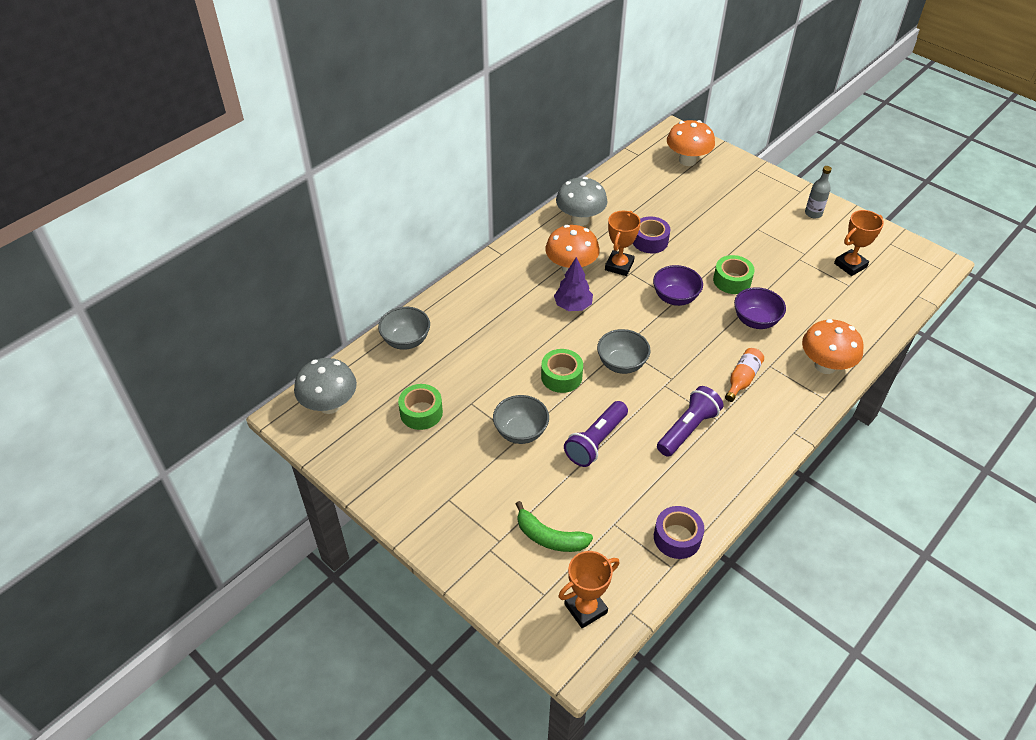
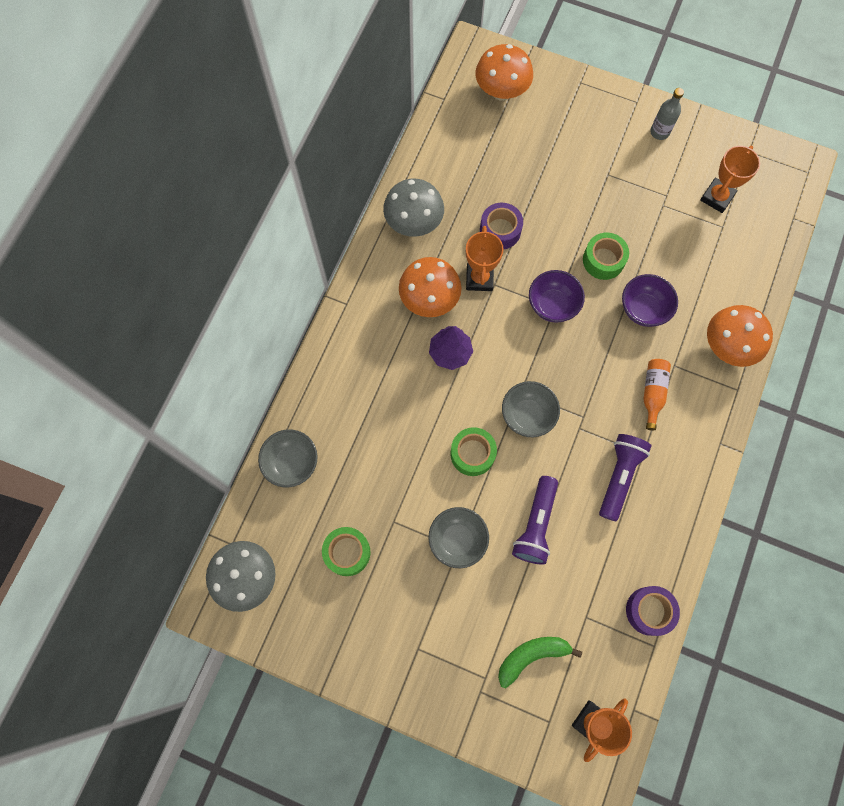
camera: 20 degrees left, 25 degrees up
green banana [516,501,593,552] -> green banana turned 150 degrees clockwise [498,637,582,688]

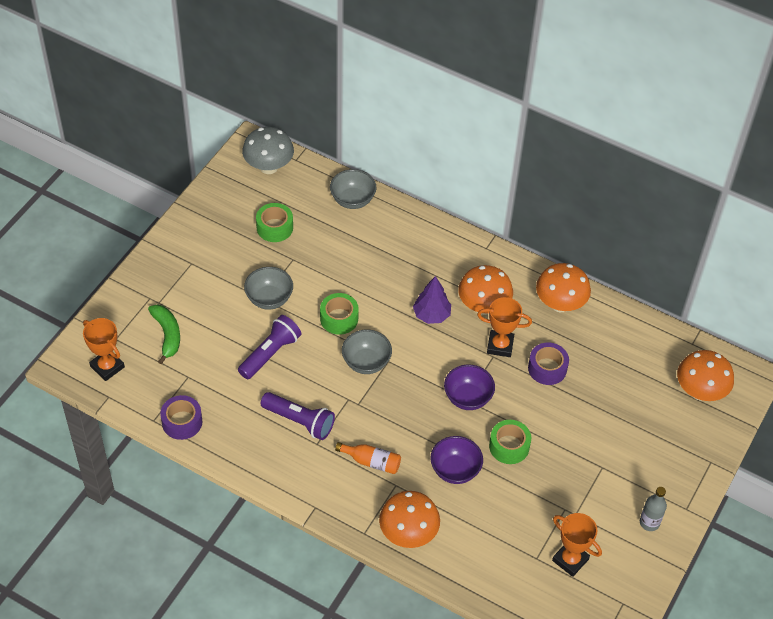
camera: 95 degrees right, 20 degrees down
grey mushroom [383,179,444,237] -> orange mushroom [536,263,591,312]
purple flashlight [512,476,558,565] -> purple flashlight turned 105 degrees clockwise [238,315,301,379]

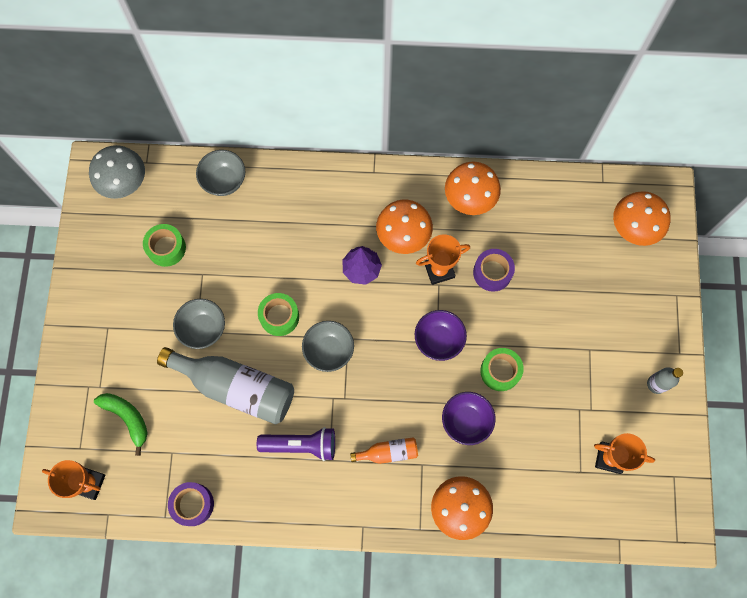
camera: 25 degrees left, 20 degrees up
purple flashlight [238,315,301,379] -> grey bottle [157,347,294,425]

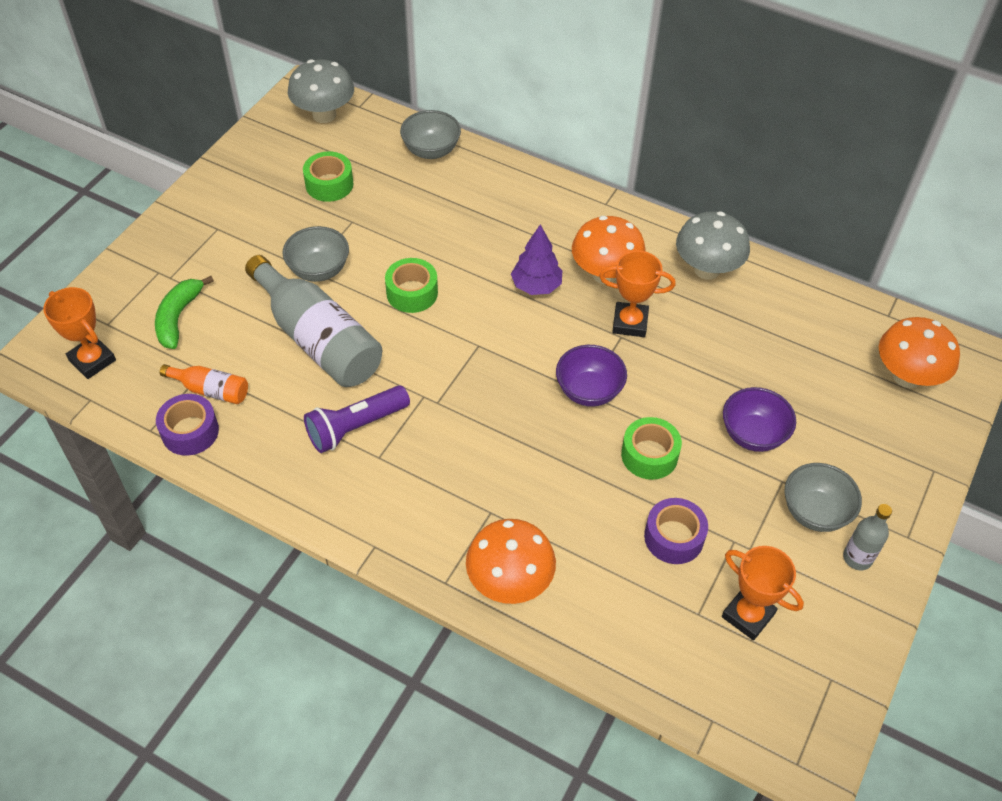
camera: 25 degrees right, 20 degrees down
green banana [94,393,148,456] -> green banana turned 150 degrees counterclockwise [155,276,214,349]
purple flashlight [257,427,335,461] -> purple flashlight turned 120 degrees clockwise [304,385,410,453]
grey bowl [302,321,354,372] -> grey bowl moved to [785,463,862,532]
orange bottle [350,437,418,464] -> orange bottle moved to [160,364,248,404]
purple bowl [442,392,496,445] -> purple bowl moved to [723,387,796,452]
orange mushroom [445,161,501,215] -> grey mushroom [676,211,750,280]
purple tape [473,249,515,292] -> purple tape moved to [644,498,708,564]

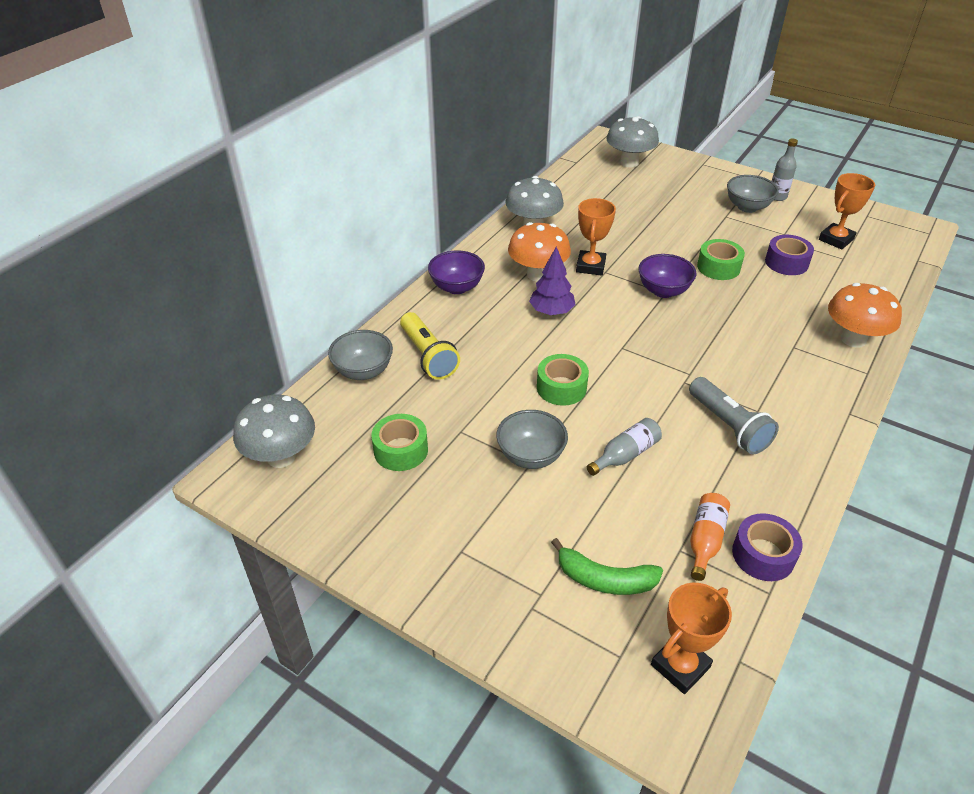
camera: 85 degrees left, 10 degrees down
grey bottle [245,255,382,387] -> grey bottle [587,418,662,476], size x0.48
purple flashlight [304,385,410,453] -> grey flashlight [689,377,779,454]
purple bowl [723,387,796,452] -> purple bowl moved to [428,250,485,294]
orange mushroom [879,317,960,388] -> grey mushroom [606,116,659,167]
none -> yellow flashlight [400,312,460,380]

